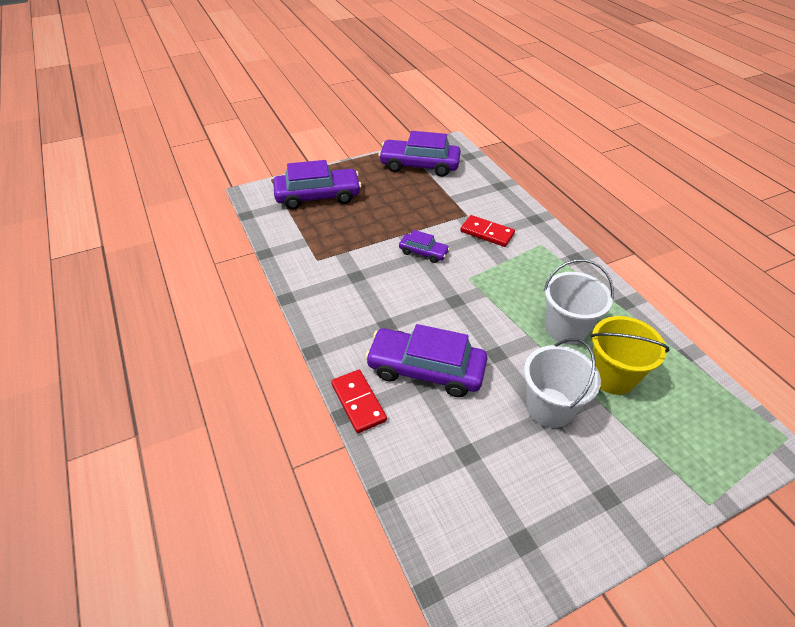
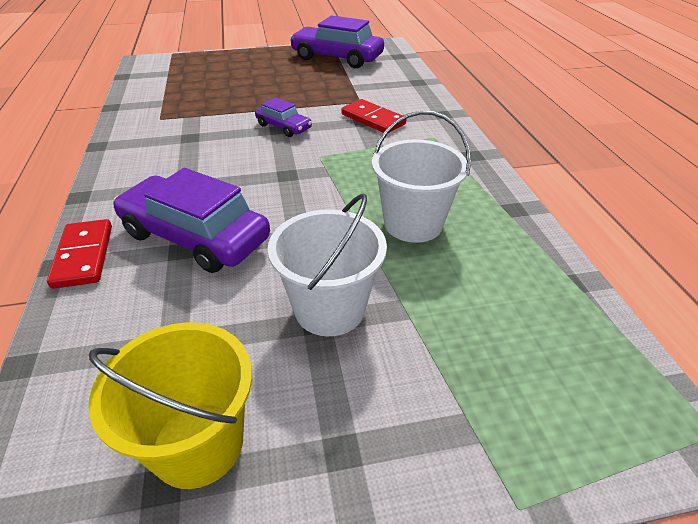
camera: 15 degrees right, 5 degrees down
purple car [273,160,361,210] -> none
yellow bucket [590,316,670,395] -> yellow bucket moved to [89,322,252,489]

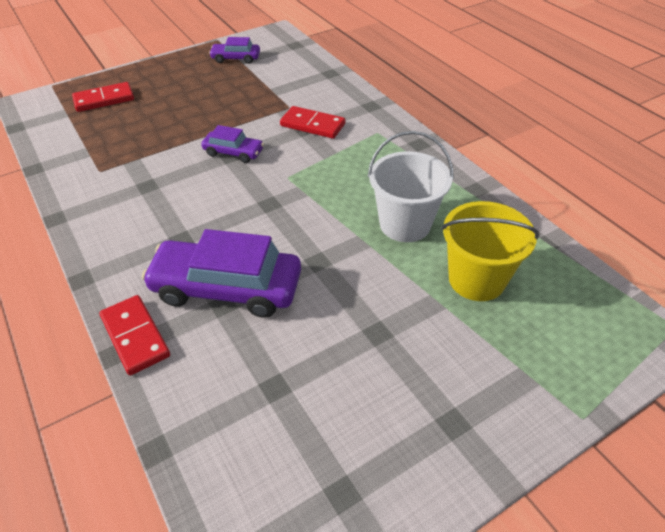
camera: 20 degrees left, 5 degrees up
yellow bucket [89,322,252,489] -> yellow bucket moved to [441,201,540,301]
white bucket [268,194,387,336] -> none
purple car [290,15,384,68] -> purple car [209,37,260,64], size x0.52
none -> red domino [72,82,134,112]

